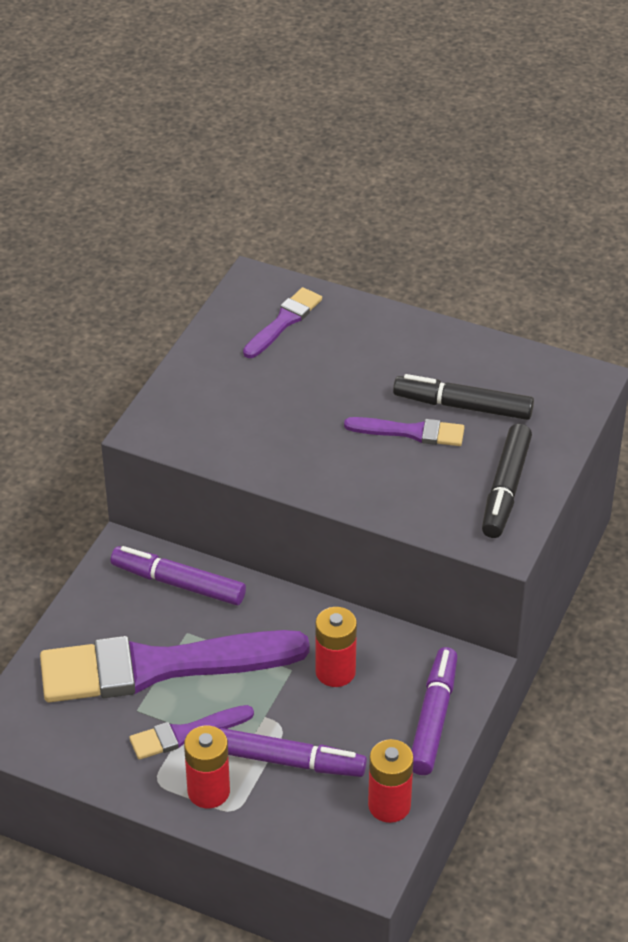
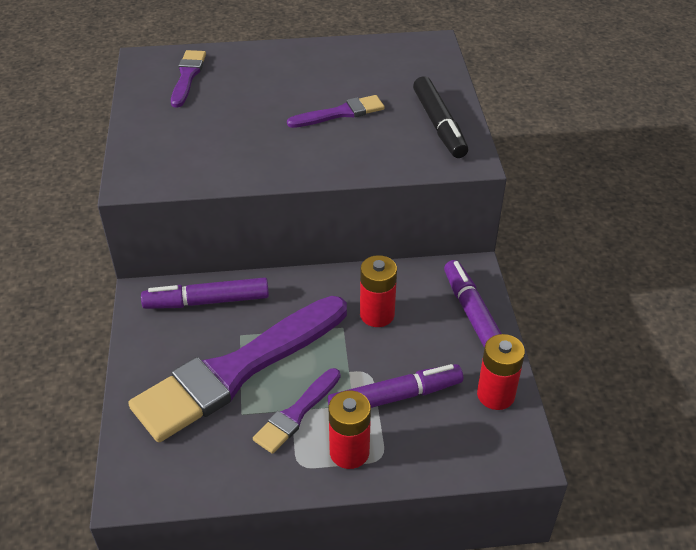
camera: 30 degrees left, 0 degrees up
black marker [393,374,534,420] -> none

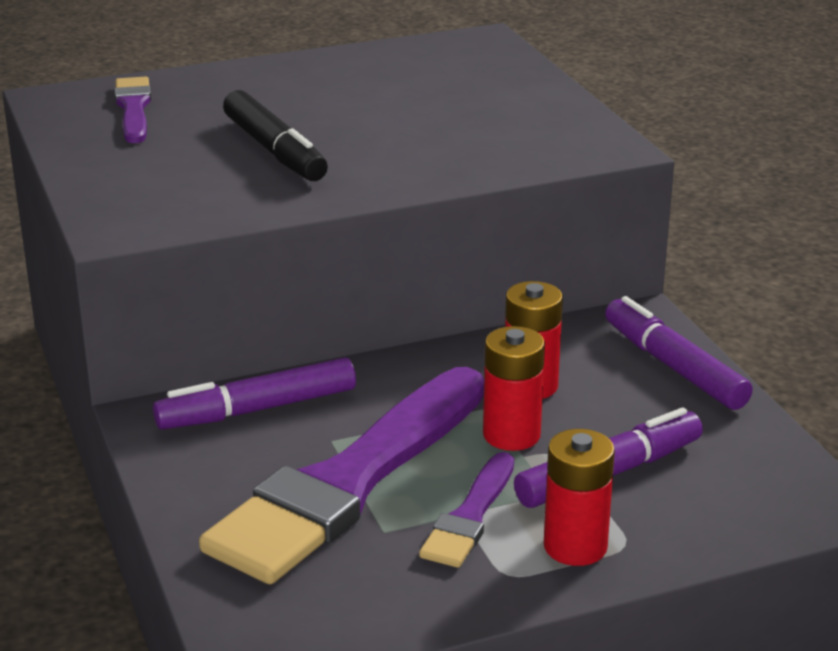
camera: 15 degrees left, 15 degrees down
purple brush [287,95,385,128] -> none
black marker [413,76,468,158] -> black marker moved to [223,90,328,181]
red battery [477,334,525,410] -> red battery moved to [483,326,545,451]

